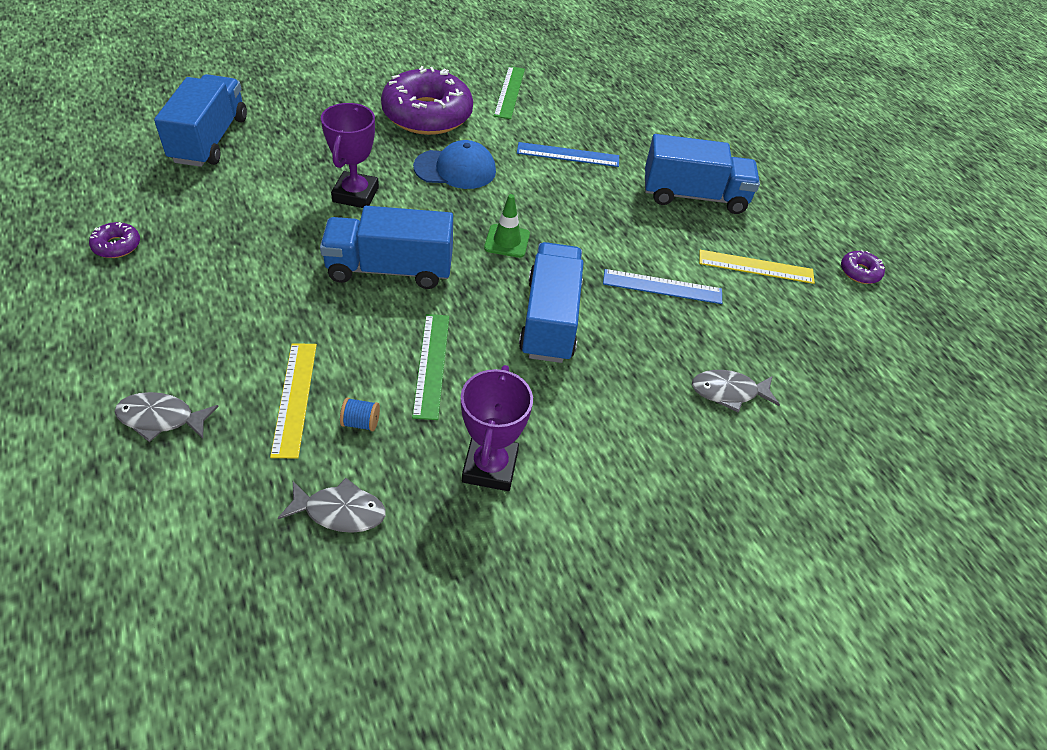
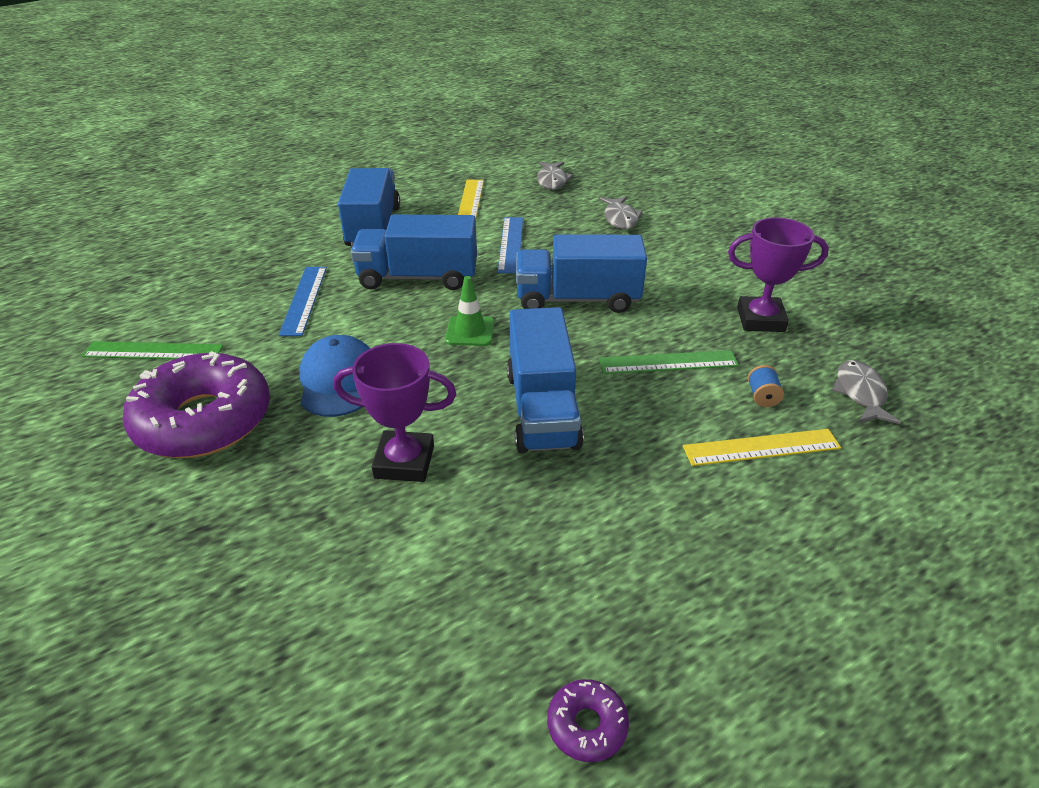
camera: 90 degrees left, 10 degrees down
grey fish [115,392,219,442] -> grey fish moved to [537,162,573,190]
blue truck [154,74,247,167] -> blue truck moved to [350,215,477,290]
purple donut [841,250,885,284] -> none

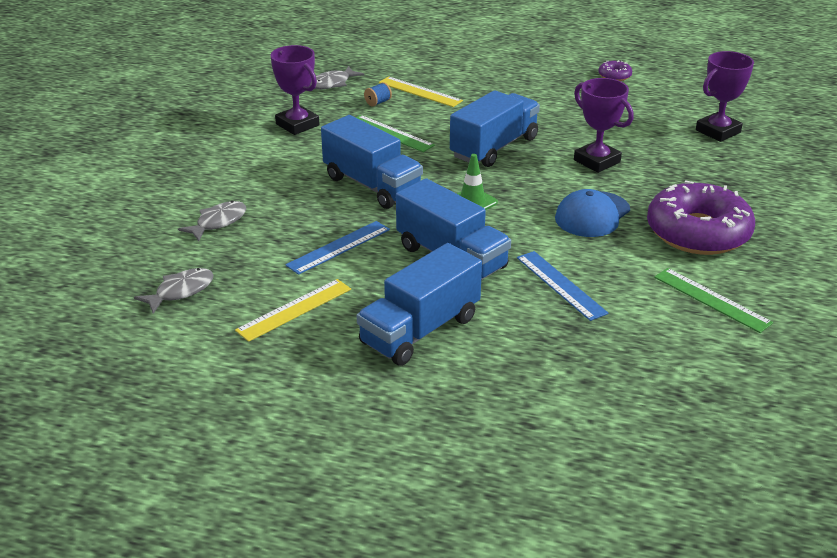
camera: 135 degrees left, 5 degrees down
blue ruler [279,267,327,336] -> blue ruler turned 75 degrees counterclockwise [517,251,609,321]
none -> purple trophy [696,51,754,142]

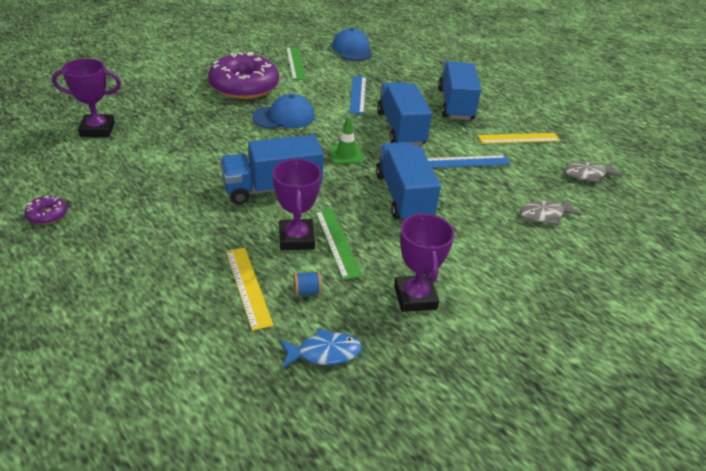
camera: 150 degrees left, 5 degrees up
grey fish [310,66,364,89] -> blue fish [280,328,362,368]
blue truck [357,243,482,366] -> blue truck turned 75 degrees counterclockwise [438,61,481,120]
purple trophy [574,78,634,173] -> purple trophy moved to [272,159,322,250]
none -> blue cap [332,28,373,61]

